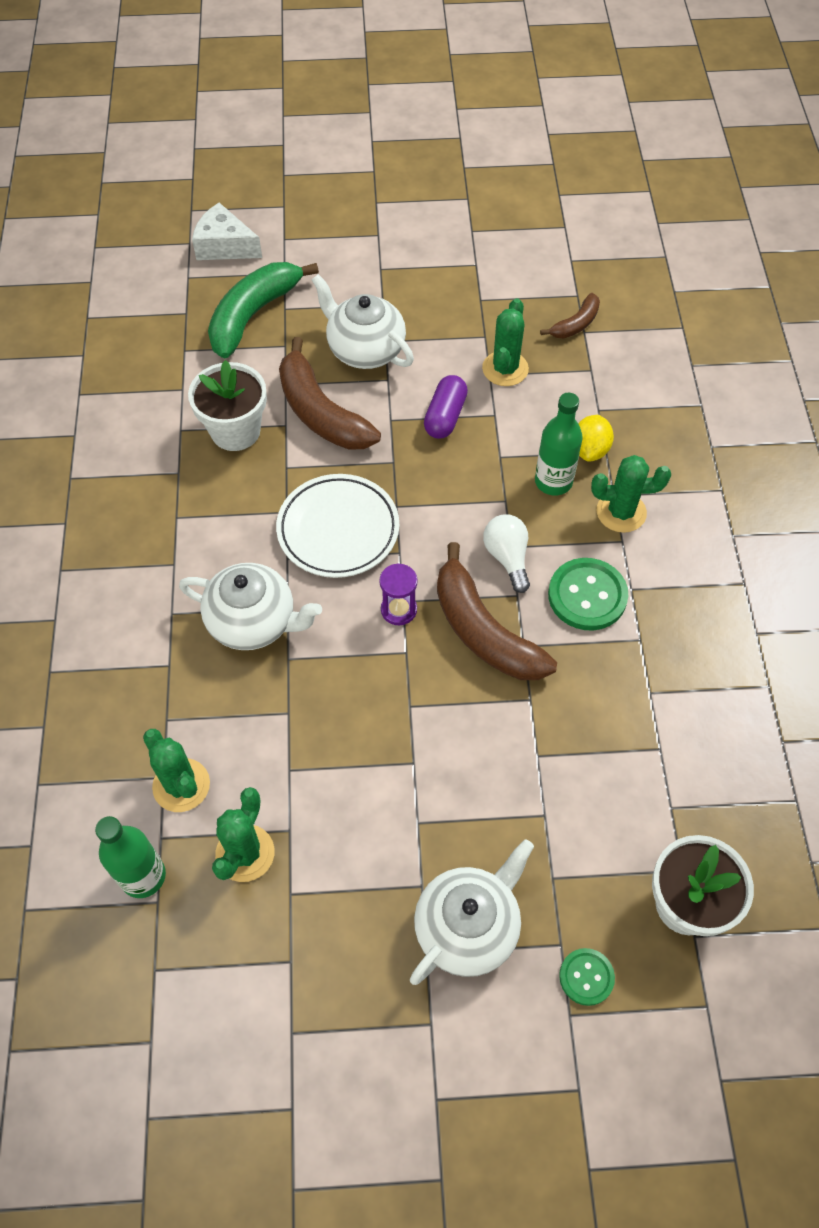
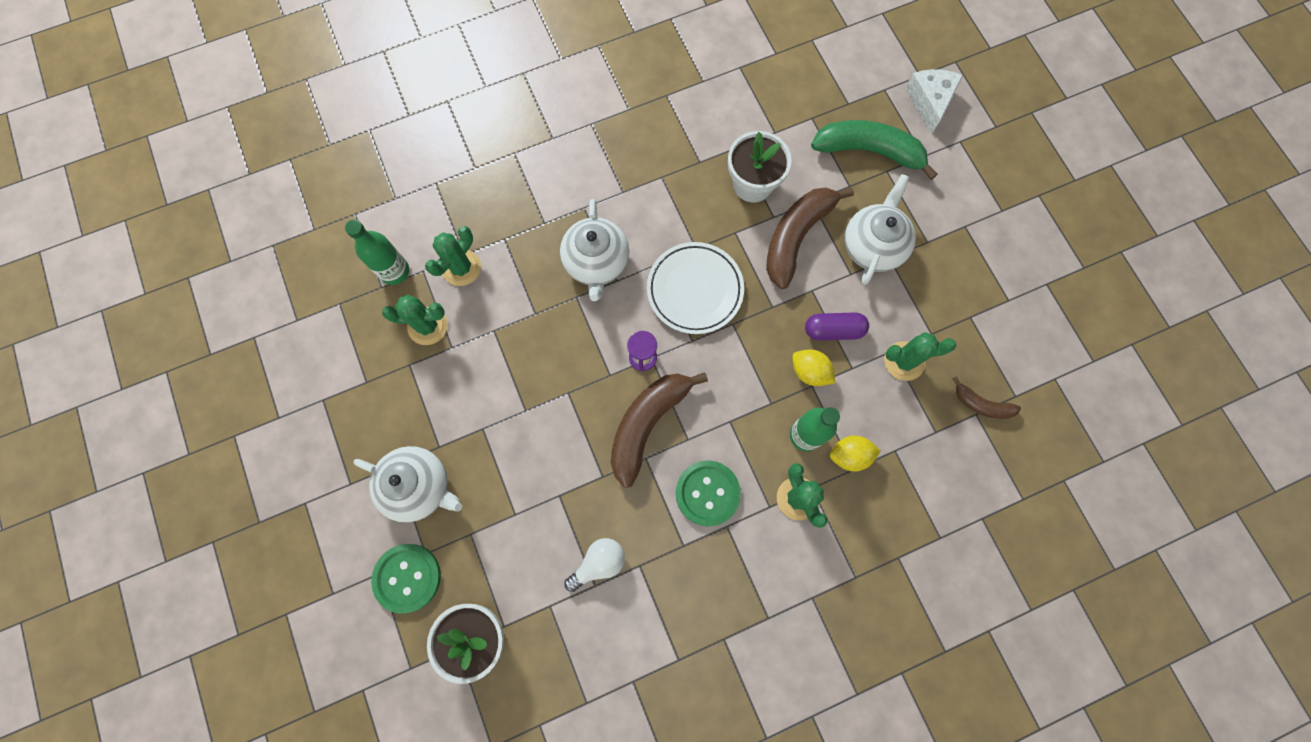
camera: 70 degrees right, 15 degrees up
white light bulb [483,514,530,593] -> white light bulb moved to [564,538,625,592]
green button [559,948,615,1006] -> green button [371,544,441,613], size x1.72
none -> yellow lemon [792,349,835,386]

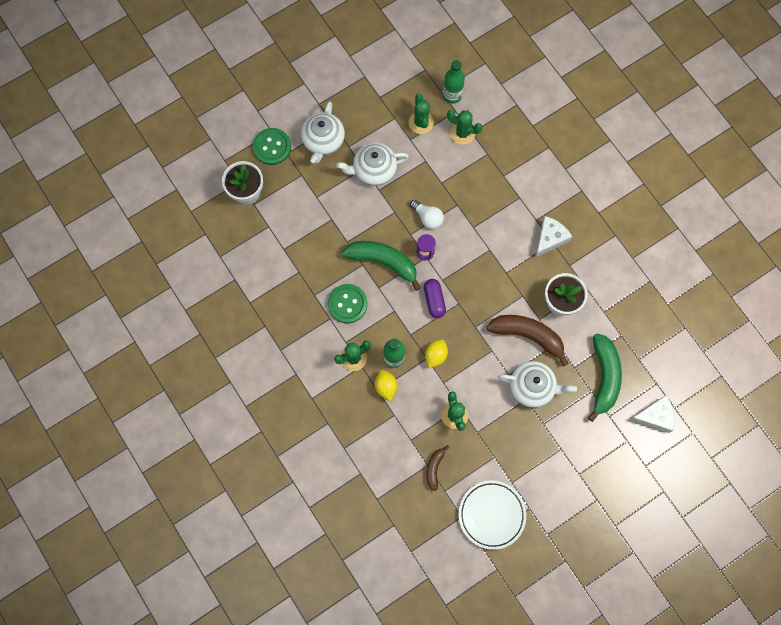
camera: 80 degrees right, 0 degrees up
white teapot [560,199,629,301] -> white teapot moved to [336,143,409,186]
white light bulb [564,538,625,592] -> white light bulb moved to [410,200,444,229]
brown banana [611,372,708,488] -> green banana [342,241,421,291]
white plate [647,242,744,334] -> white plate moved to [459,480,526,550]
purple capsule [805,312,869,341] -> purple capsule moved to [424,279,446,318]
none -> white cheese [535,216,572,257]

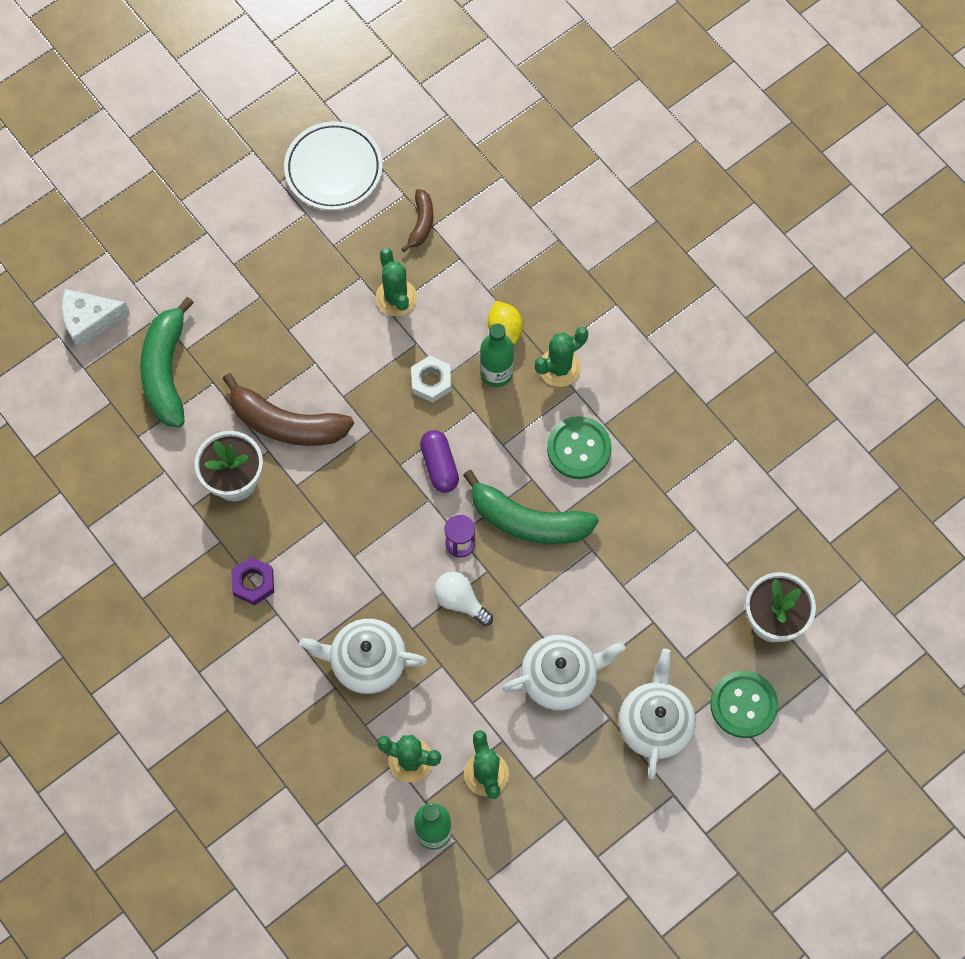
camera: 175 degrees right, 5 degrees down
yellow lemon [425,340,448,368] -> white nut [411,356,452,402]
white teapot [498,361,577,408] -> white teapot moved to [299,619,427,694]
white cheese [535,216,572,257] -> purple nut [231,557,274,605]

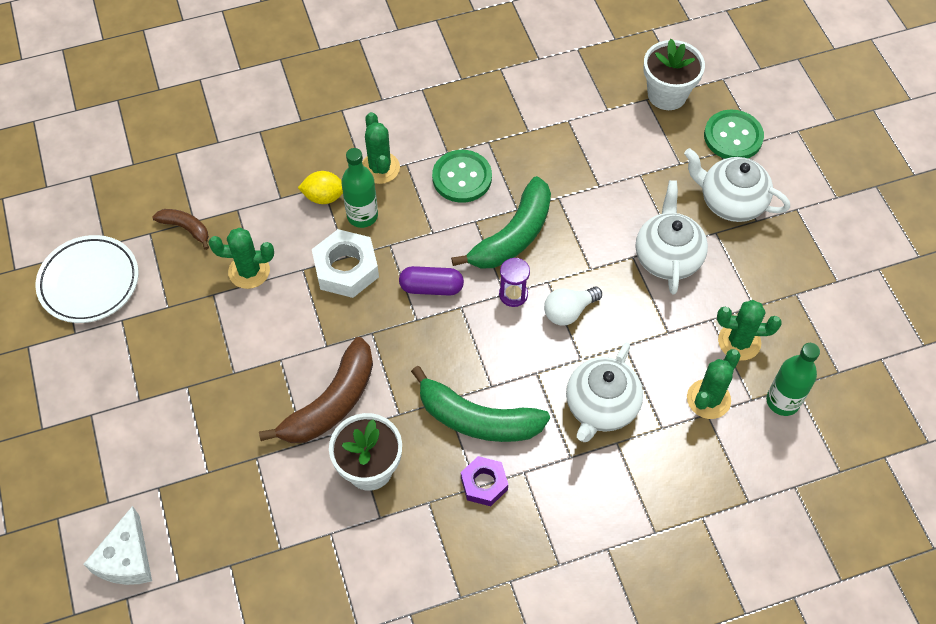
camera: 70 degrees left, 10 degrees down
green banana [140,297,194,428] -> green banana moved to [411,366,550,442]
white nut [411,356,452,402] -> white nut [312,229,379,298], size x1.55

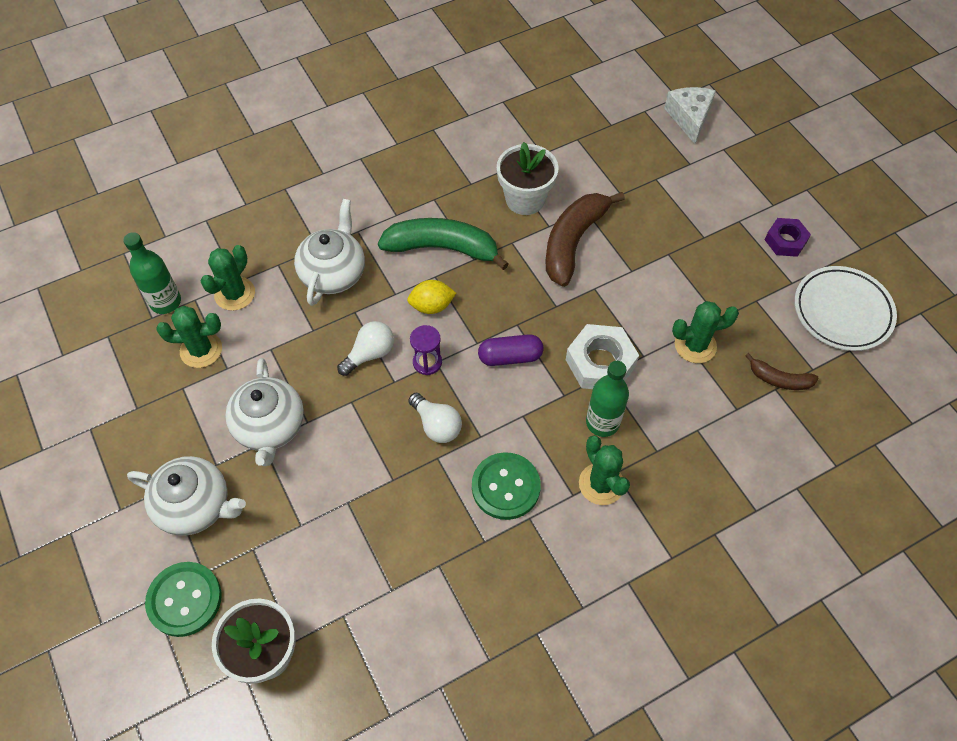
camera: 170 degrees right, 0 degrees up
yellow lemon [298,171,343,204] -> yellow lemon moved to [407,280,456,314]
green banana [451,176,551,269] -> white light bulb [408,393,462,443]
purple nut [461,456,508,506] -> purple nut moved to [765,218,811,257]

